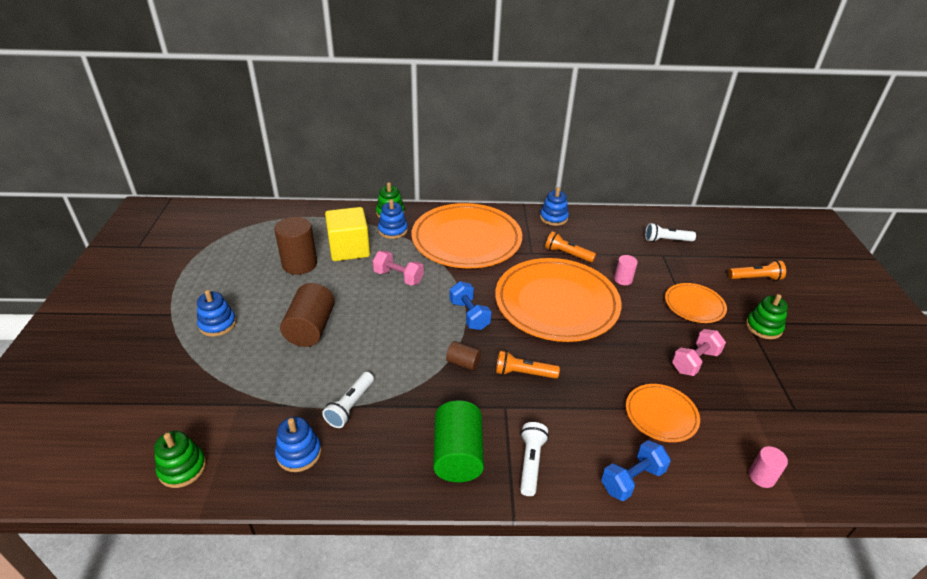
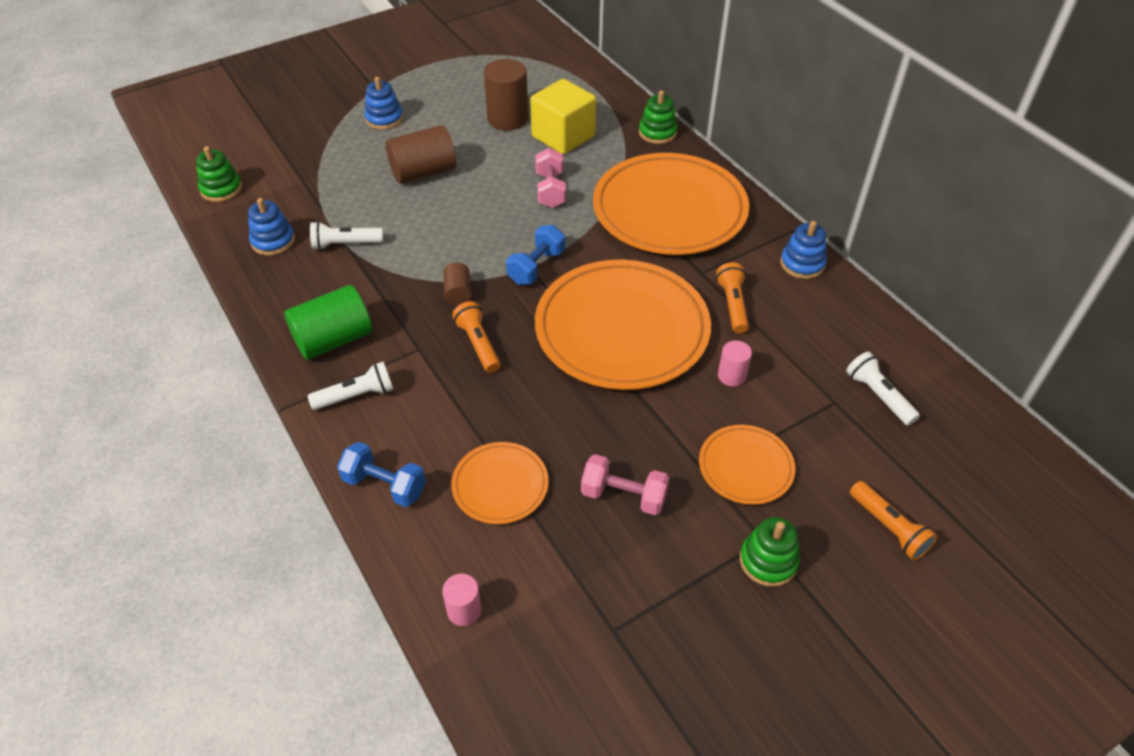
camera: 60 degrees right, 10 degrees up
blue stacking toy [378,199,408,239] -> none

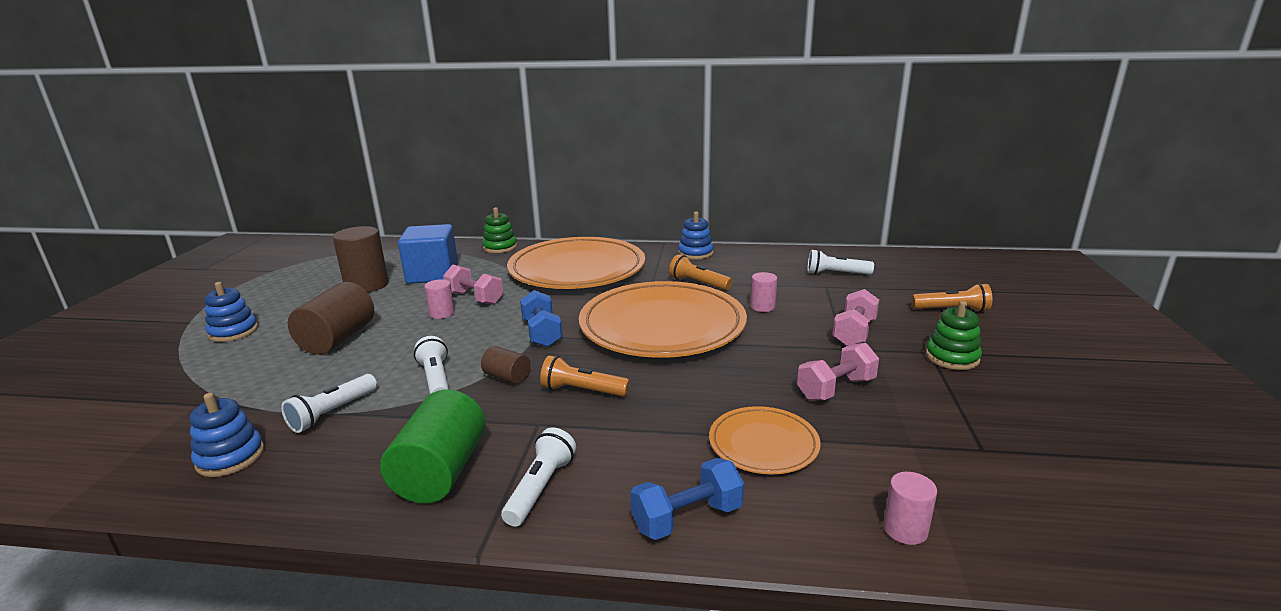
camera: 50 degrees left, 25 degrees down
green stacking toy [196,146,242,202] -> none
yellow cube [530,79,596,155] -> blue cube [398,224,458,284]
orange plate [699,425,795,505] -> pink dumbbell [832,289,879,346]
none -> white flashlight [414,336,449,394]
none -> pink cylinder [425,279,455,319]

